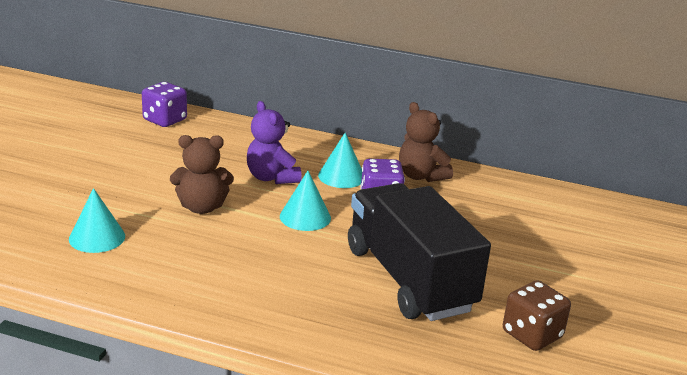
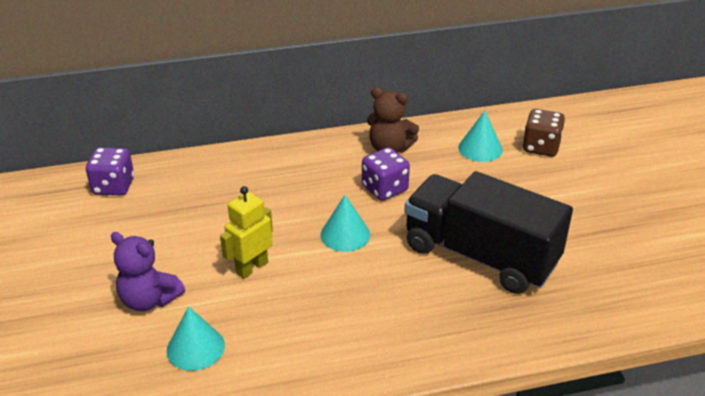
camera: 30 degrees left, 10 degrees up
brown teddy bear [170,135,234,214] -> yellow robot [220,186,273,279]
purple teddy bear [247,101,302,184] -> purple teddy bear moved to [111,232,185,311]
turquoise cone [318,133,362,188] -> turquoise cone moved to [458,111,503,162]
brown dice [503,280,571,351] -> brown dice moved to [523,109,565,157]

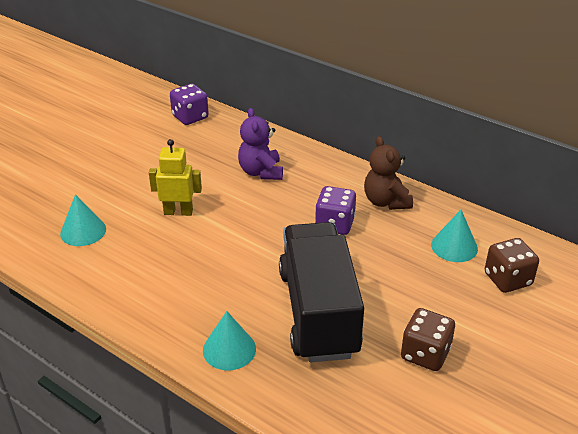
camera: 50 degrees right, 0 degrees up
purple teddy bear [111,232,185,311] -> purple teddy bear moved to [238,108,283,180]
turquoise cone [321,195,370,252] -> turquoise cone moved to [203,311,256,370]
none -> brown dice [401,308,455,371]

